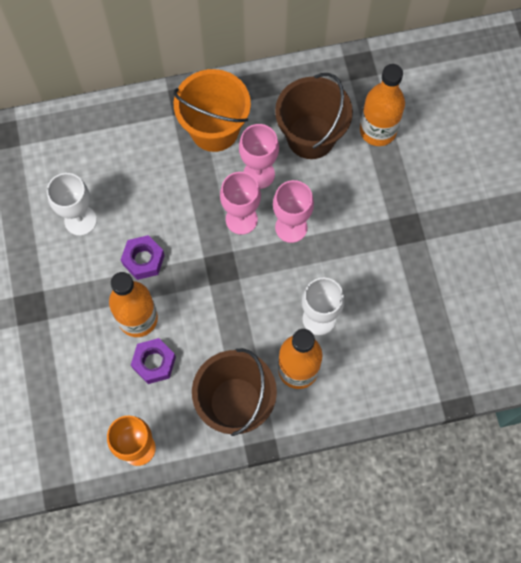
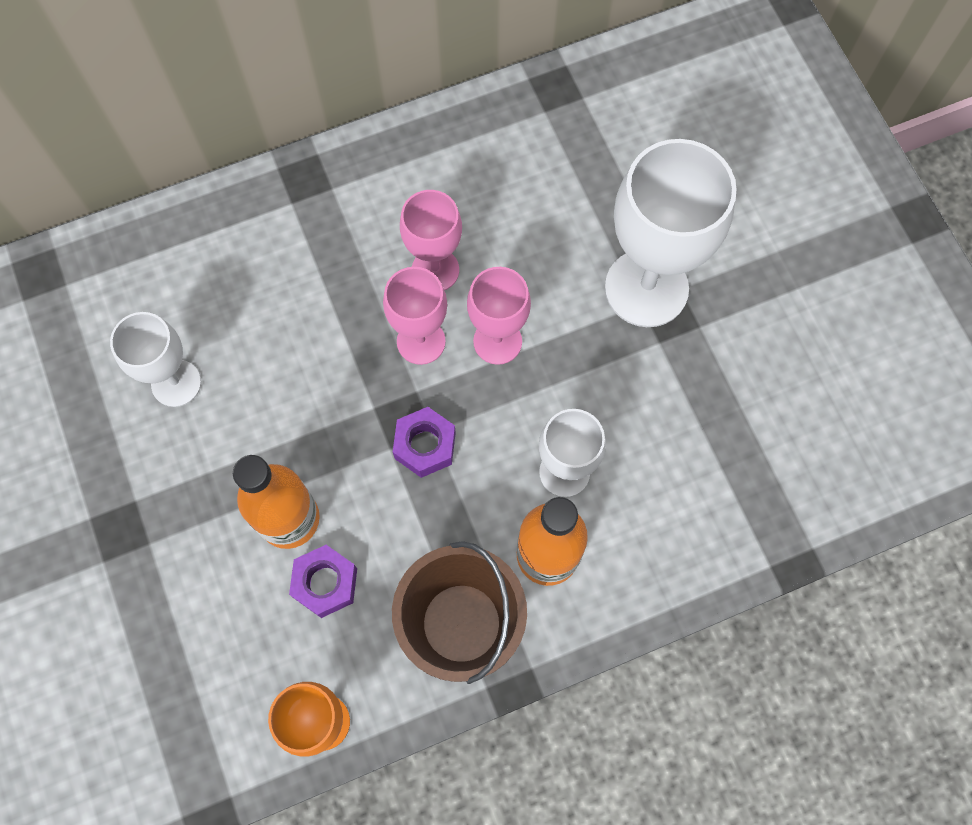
camera: 10 degrees left, 0 degrees up
purple nut [121,235,165,280] -> purple nut moved to [393,407,456,478]
orange bucket [174,69,251,152] -> none
brown bucket [275,73,353,159] -> none
orange bottle [360,64,405,146] -> none
none -> white goblet [605,139,737,327]

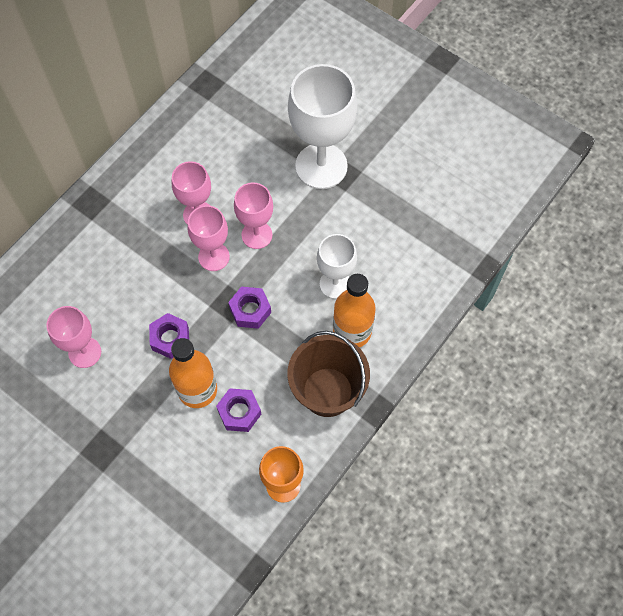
camera: 30 degrees left, 5 degrees down
white goblet [110,312,201,407] -> pink goblet [46,306,101,368]
none -> purple nut [149,313,189,359]

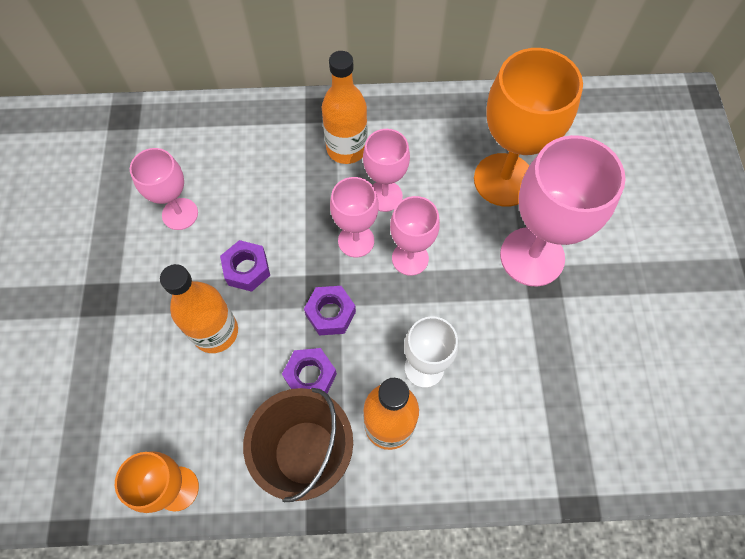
camera: 50 degrees right, 0 degrees up
purple nut [216,388,261,432] -> purple nut moved to [282,348,337,393]
white goblet [288,64,357,189] -> pink goblet [500,135,626,287]
none -> orange bottle [322,51,368,164]
none -> orange goblet [474,48,583,207]

